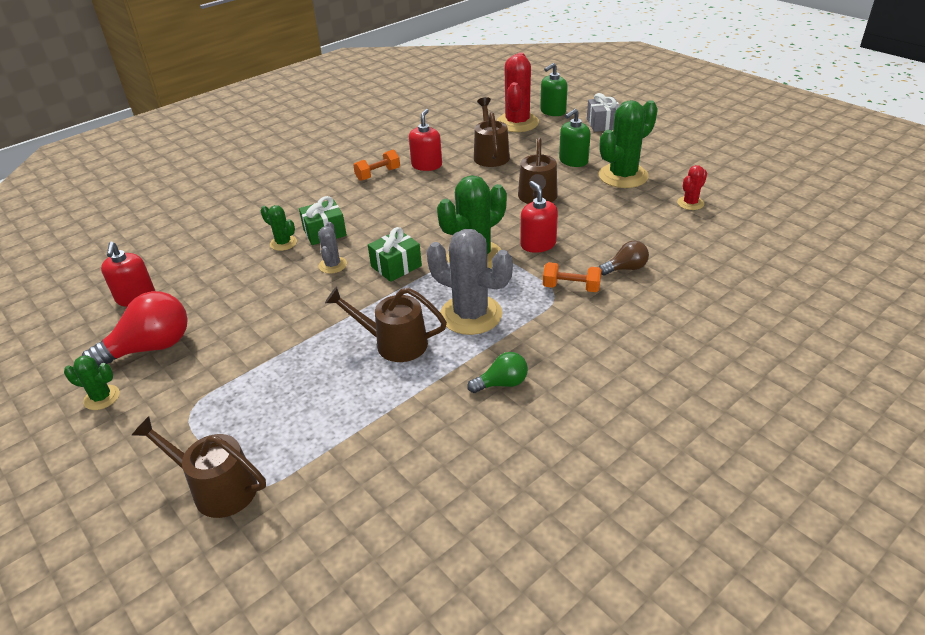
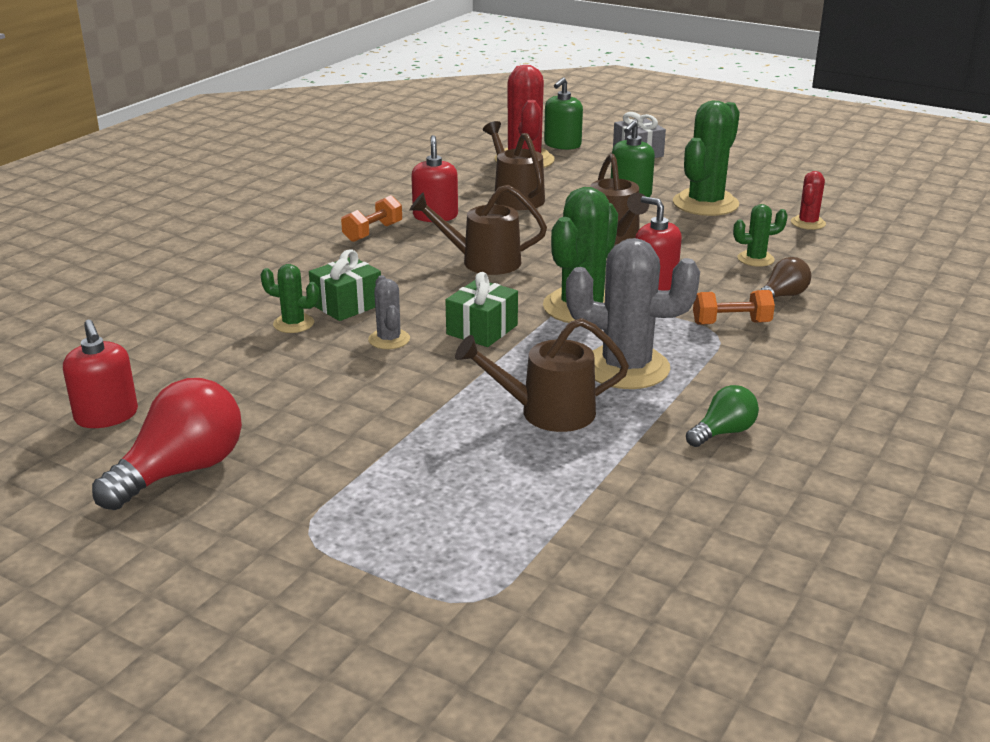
camera: 20 degrees left, 10 degrees down
green cactus [64,355,120,410] -> green cactus moved to [733,204,788,267]
brown watering can [132,416,266,518] -> brown watering can moved to [409,185,547,275]

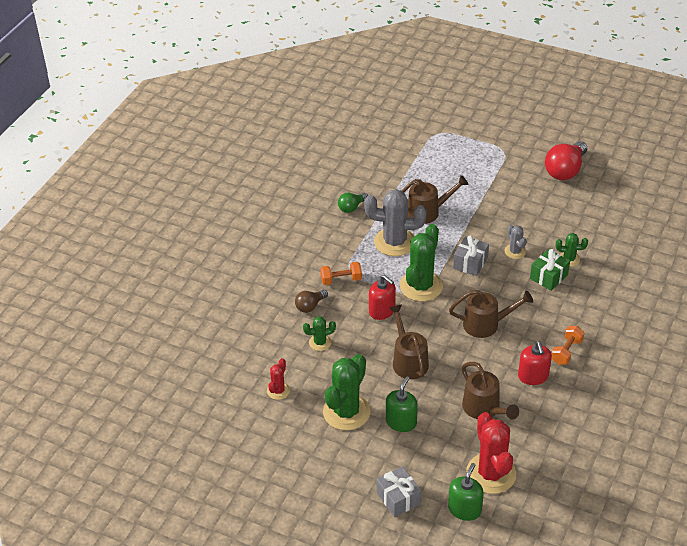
camera: 175 degrees right, 15 degrees up
red soap dispenser [63,320,138,428] -> none
green gift [445,272,518,347] -> grey gift [453,235,489,276]

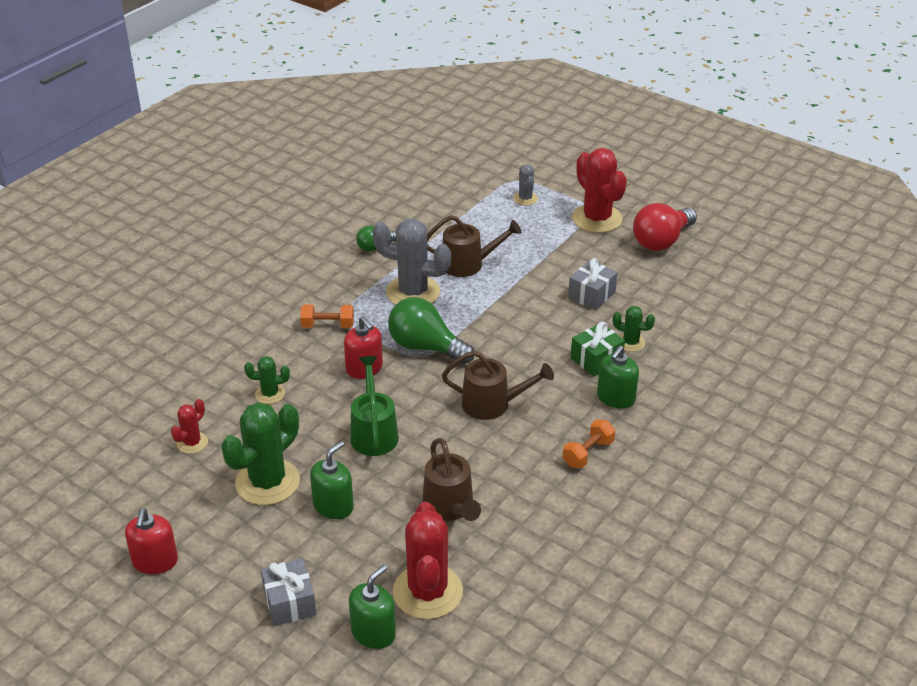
camera: 10 degrees right, 5 degrees down
brown light bulb [295,290,328,313] -> none
brown watering can [389,304,429,379] -> green watering can [350,356,399,456]
green cactus [400,224,443,301] -> green light bulb [388,297,474,364]
grey gift [453,235,489,276] -> grey gift moved to [568,258,618,310]
grey cactus [505,225,527,259] -> grey cactus moved to [513,164,538,205]
red soap dispenser [518,341,552,385] -> red soap dispenser moved to [125,508,178,574]
none -> red cactus [572,148,627,233]
none -> green soap dispenser [597,345,639,409]

